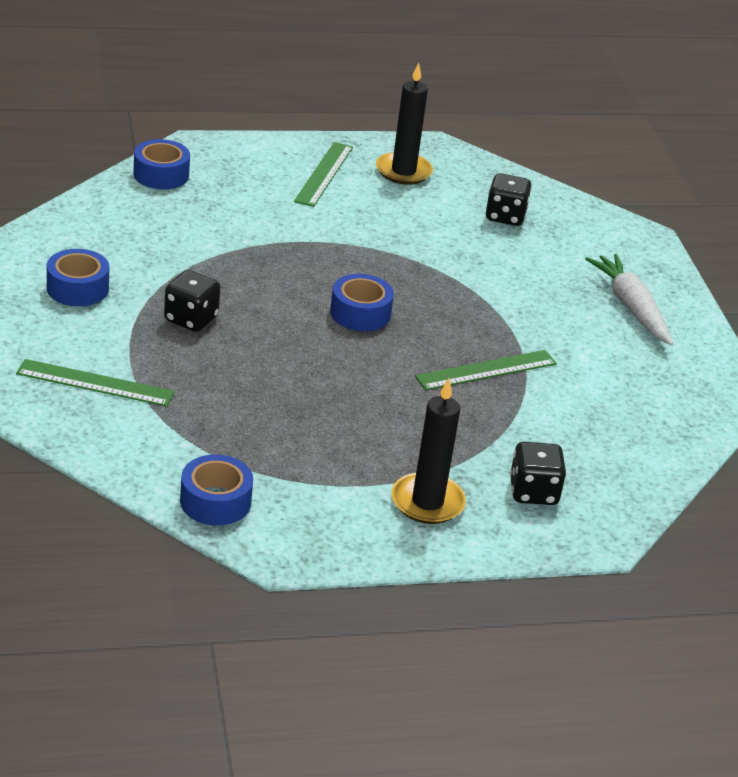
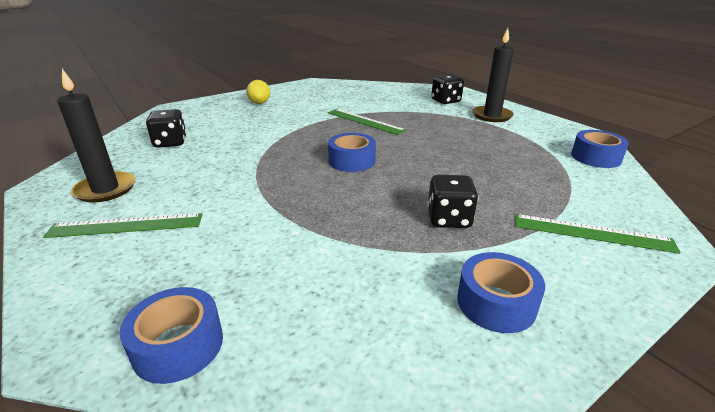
camera: 110 degrees left, 5 degrees down
green ruler [16,359,175,407] -> green ruler turned 60 degrees counterclockwise [515,214,681,254]
white carrot [585,254,673,345] -> yellow lemon [246,80,270,104]

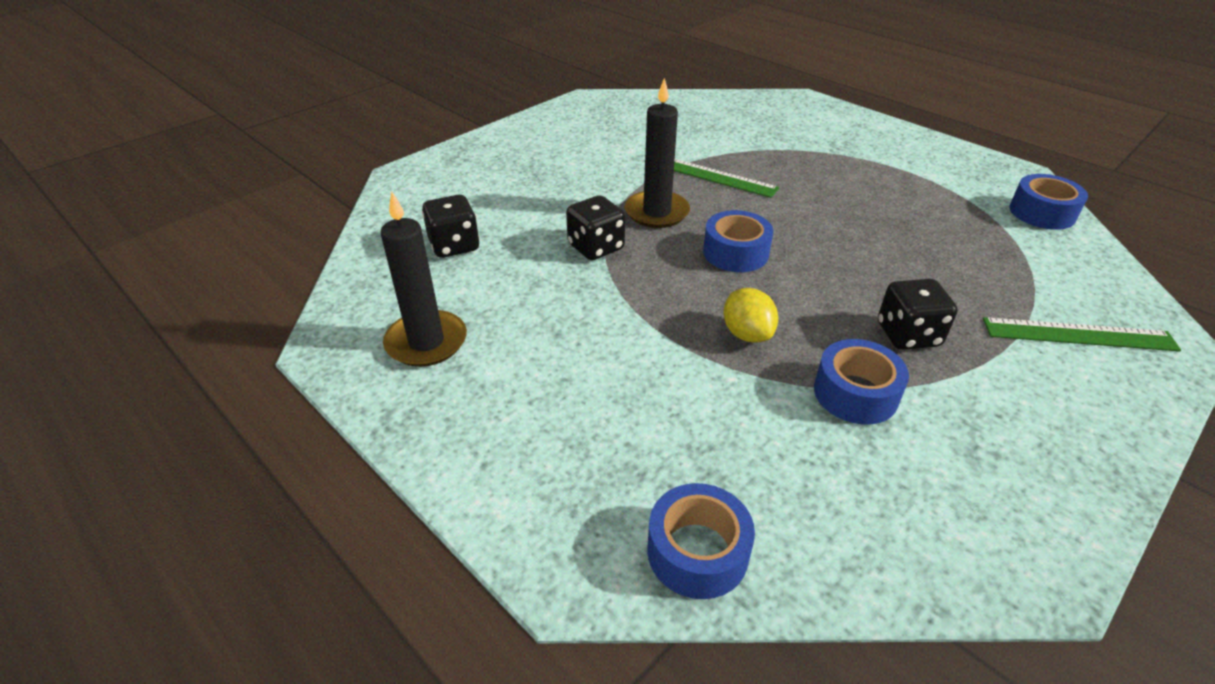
camera: 10 degrees left, 10 degrees up
green ruler [43,213,203,238] -> none
yellow lemon [246,80,270,104] -> yellow lemon moved to [723,288,778,343]
black dice [431,74,464,104] -> black dice moved to [566,195,625,260]
blue tape [457,252,545,333] -> blue tape moved to [814,339,909,424]
black candle [472,28,514,122] -> black candle moved to [625,78,690,228]

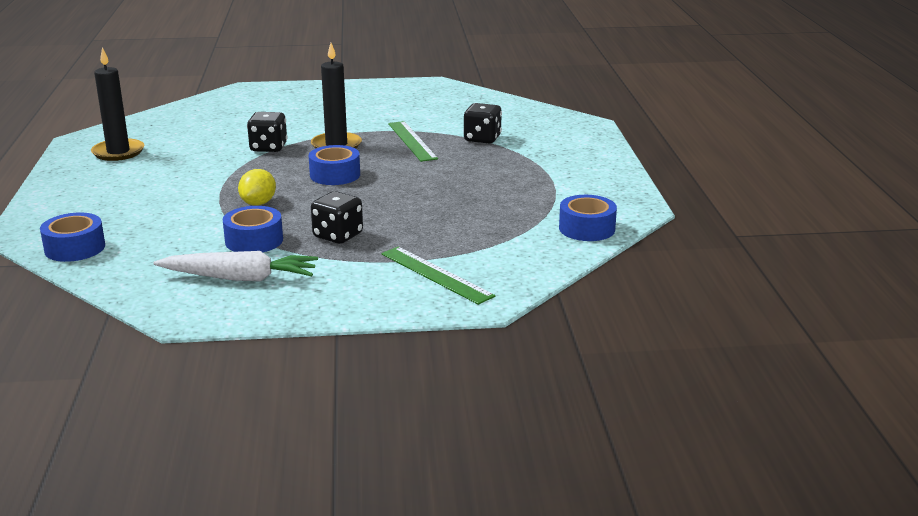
camera: 40 degrees right, 15 degrees down
black dice [422,195,480,258] -> black dice moved to [463,103,502,144]
none -> white carrot [154,251,318,281]

